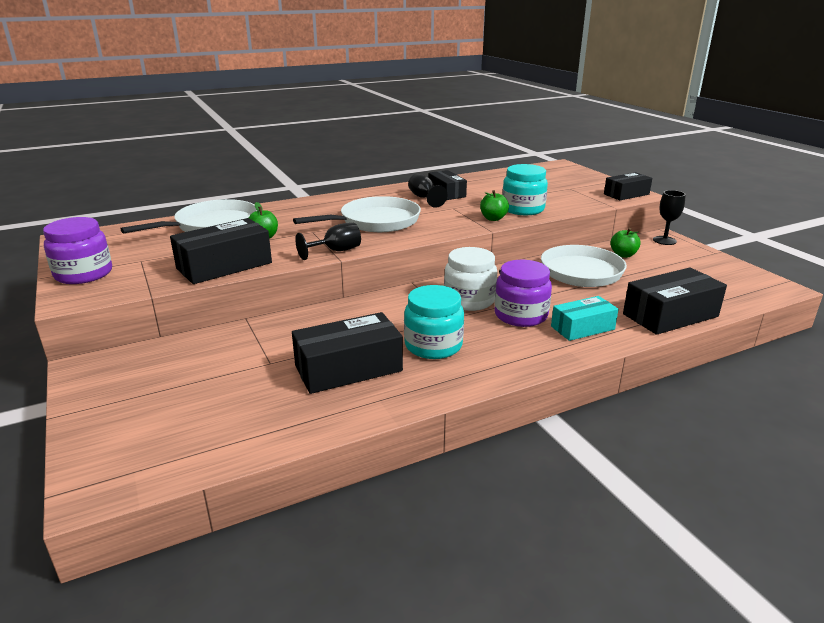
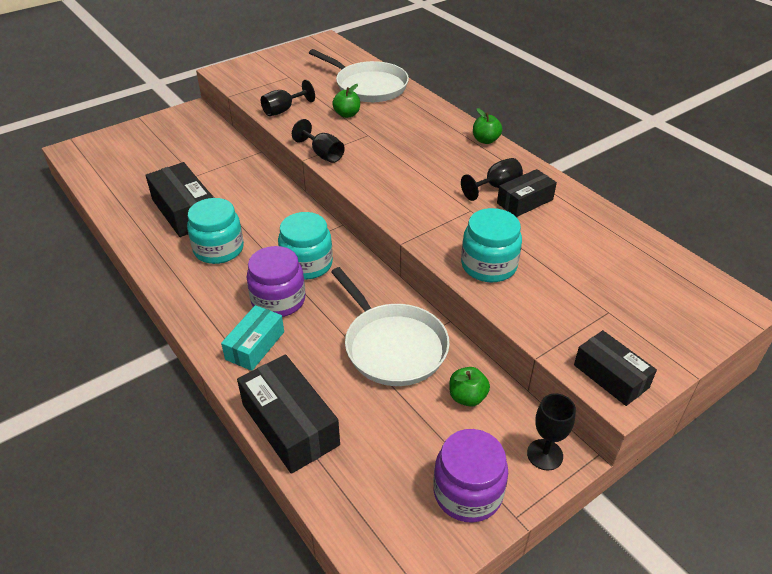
camera: 80 degrees right, 15 degrees up
purple jar [43,217,112,284] -> purple jar moved to [433,429,508,523]
black box [170,218,272,284] -> black goblet [261,80,315,116]
white pan [293,196,421,232] -> none
white jar [444,247,497,311] -> turquoise jar [278,212,333,280]
green apple [480,190,509,221] -> green apple moved to [473,108,502,144]
turquoise box [551,296,619,341] -> turquoise box turned 60 degrees clockwise [221,305,284,371]

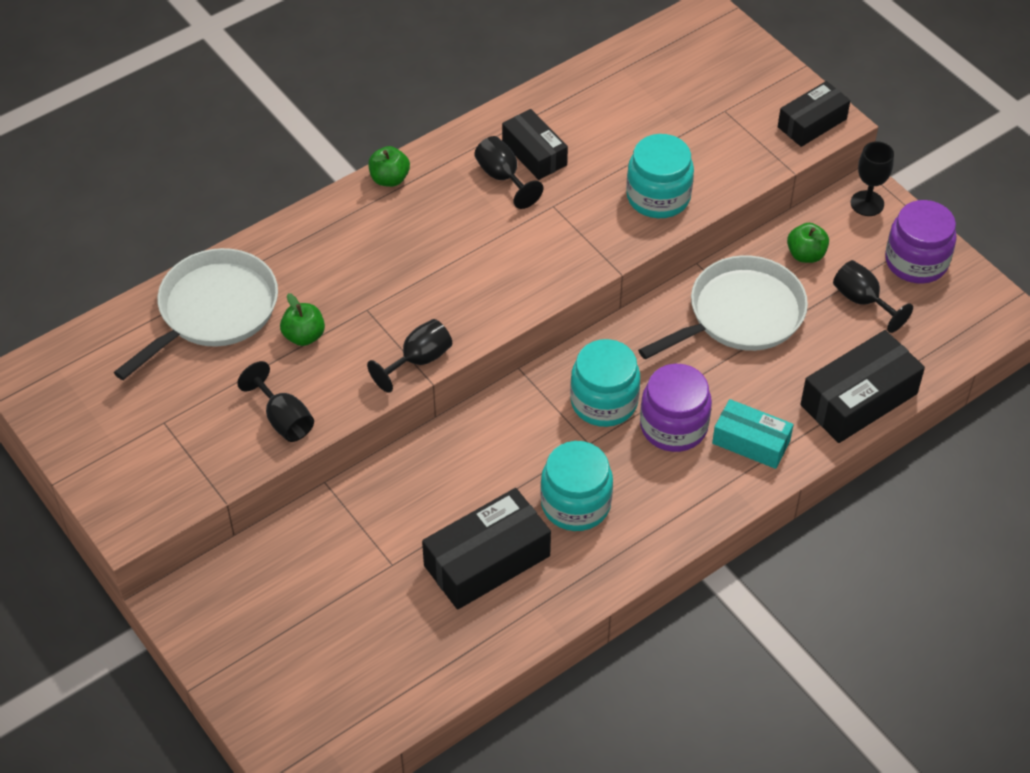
camera: 90 degrees left, 10 degrees up
none -> black goblet [833,260,913,333]

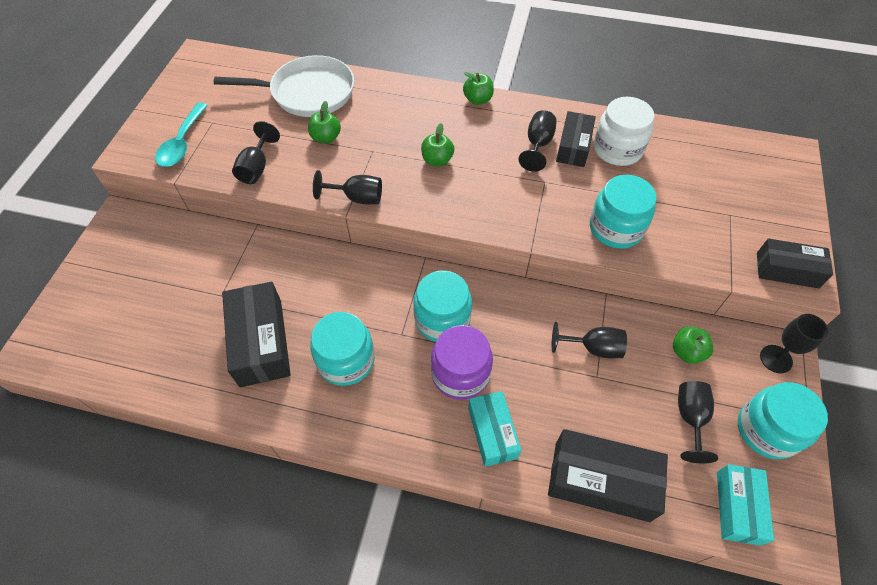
camera: 50 degrees right, 5 degrees up
black box [422,488,551,610] -> black box turned 60 degrees clockwise [222,282,291,387]
white pan [638,255,808,360] -> black goblet [552,322,627,358]
purple jar [885,200,957,284] -> turquoise jar [738,382,828,459]
none -> turquoise spoon [155,103,208,167]
none -> green apple [421,123,455,166]
none -> white jar [594,97,654,166]
none -> turquoise box [717,464,774,546]

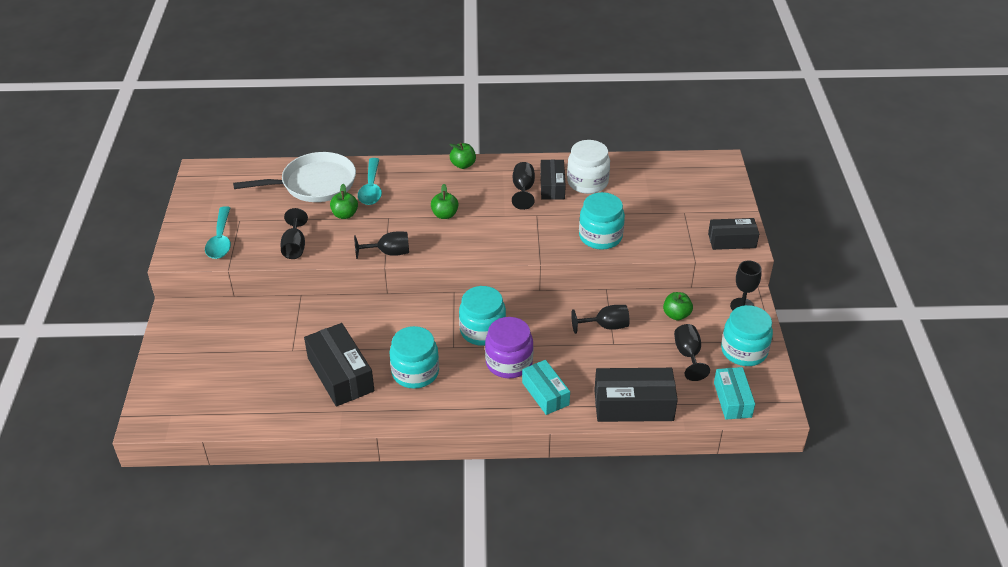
camera: 15 degrees left, 15 degrees down
none -> turquoise spoon [358,158,382,205]

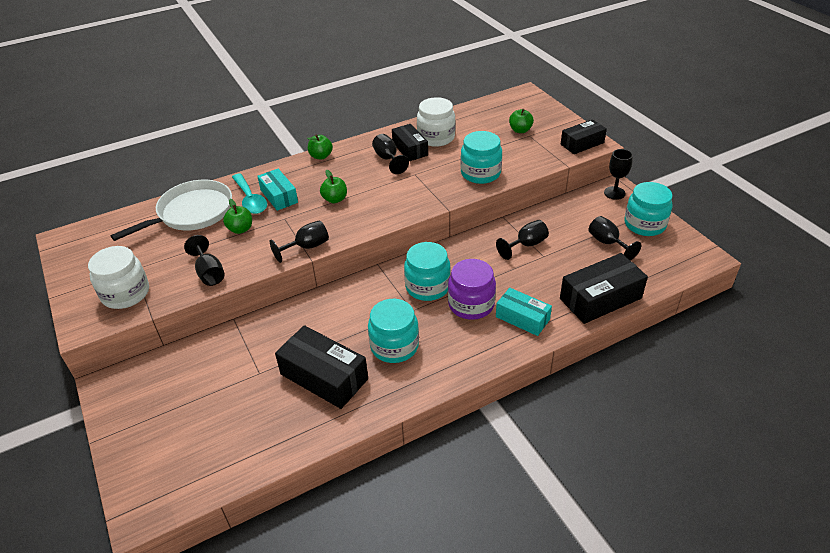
camera: 25 degrees left, 0 degrees up
turquoise spoon [205,206,231,259] -> white jar [88,246,149,309]
green apple [663,292,693,320] -> green apple moved to [509,109,534,133]
turquoise box [714,367,755,420] -> turquoise box moved to [257,169,298,211]

